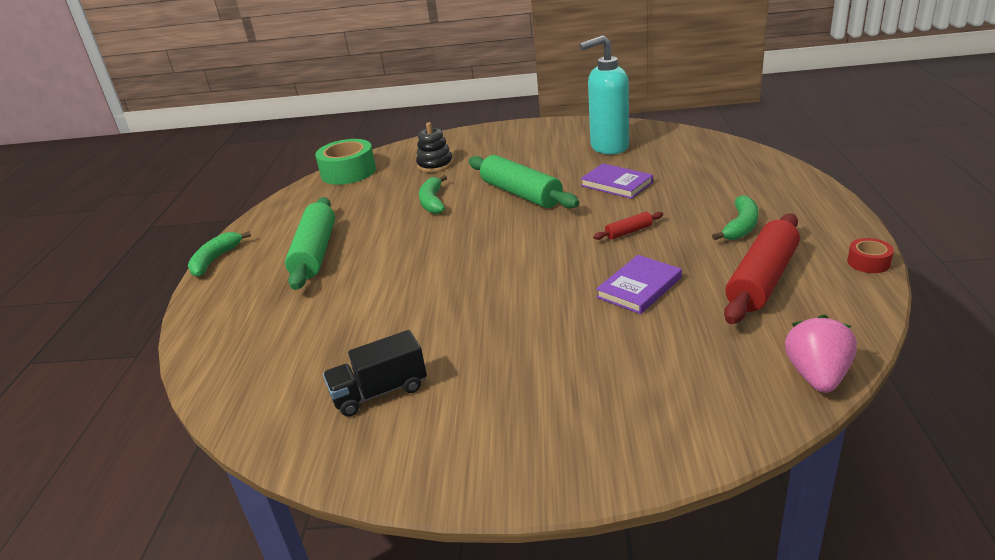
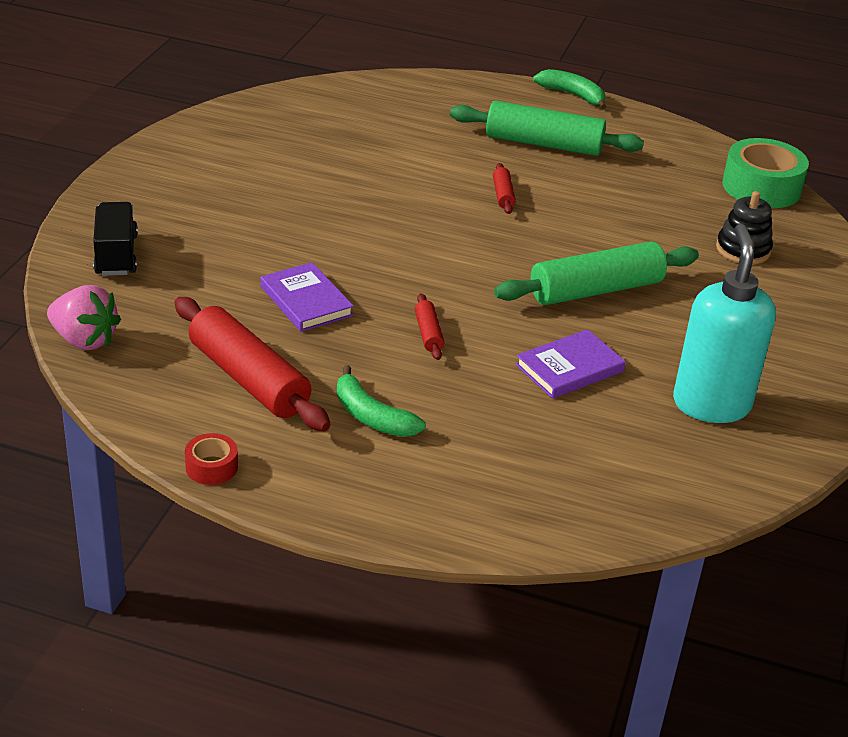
camera: 100 degrees right, 5 degrees up
black truck [323,330,427,417] -> black truck moved to [93,202,138,276]
green banana [419,175,447,214] -> none
none -> red rolling pin [493,163,516,214]

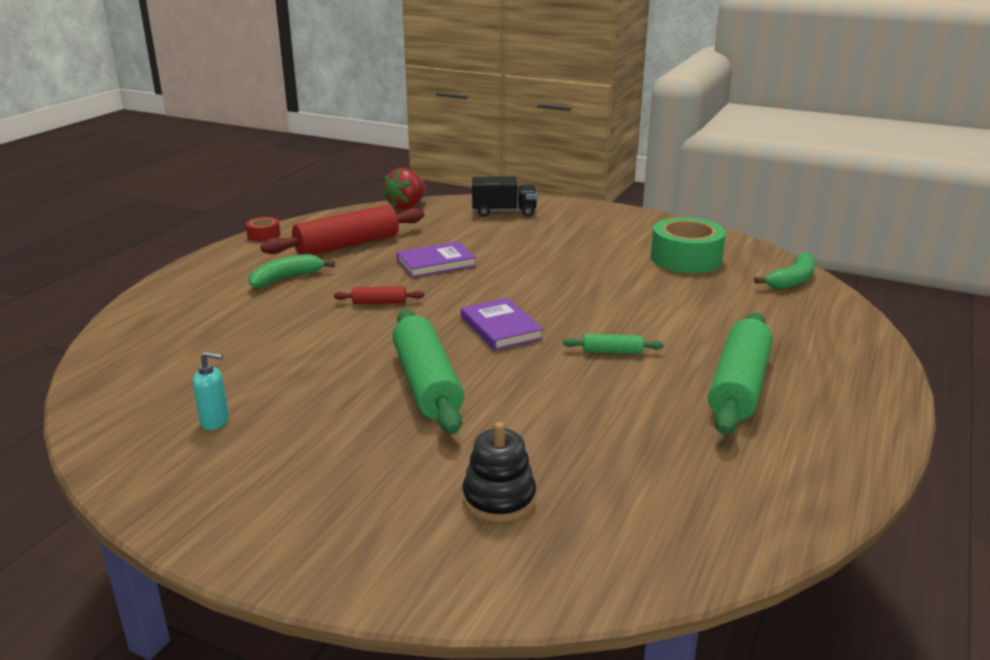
camera: 100 degrees right, 10 degrees down
pink strawberry [47,285,121,350] -> red strawberry [382,168,427,210]
red rolling pin [493,163,516,214] -> green rolling pin [563,334,664,354]
purple book [516,329,626,399] -> purple book moved to [461,298,544,350]
green banana [533,69,606,109] -> green banana moved to [754,253,815,289]
turquoise soap dispenser [673,224,776,423] -> turquoise soap dispenser [193,351,229,430], size x0.42
green tape [723,138,809,208] -> green tape moved to [651,217,726,273]

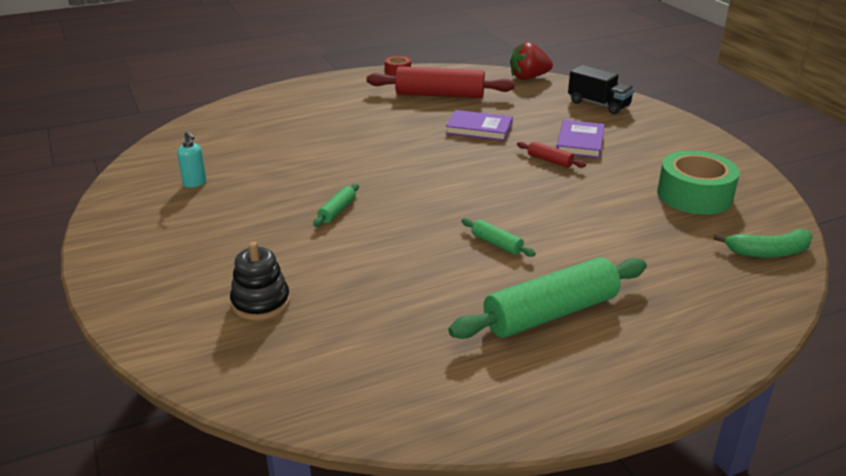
camera: 40 degrees right, 5 degrees up
green banana [248,254,335,289] -> none
red rolling pin [334,286,424,304] -> red rolling pin moved to [517,141,586,168]
green rolling pin [392,309,464,434] -> green rolling pin [313,184,359,227], size x0.45
purple book [461,298,544,350] -> purple book moved to [556,120,605,158]

